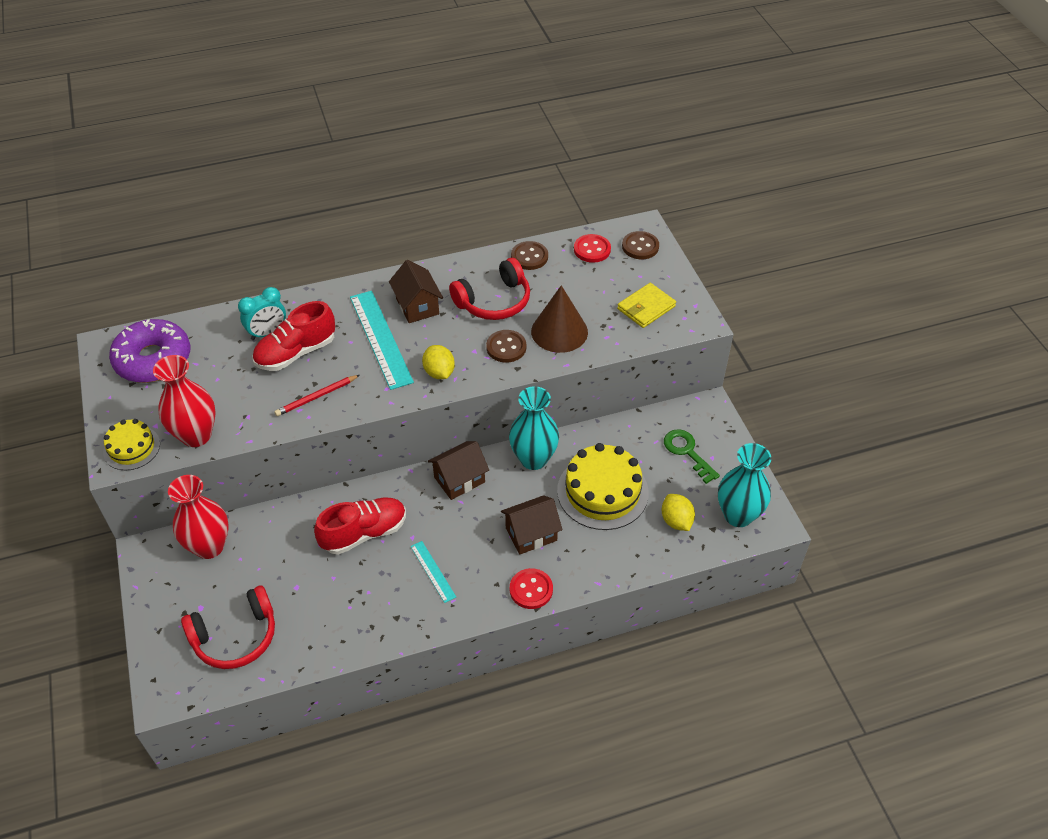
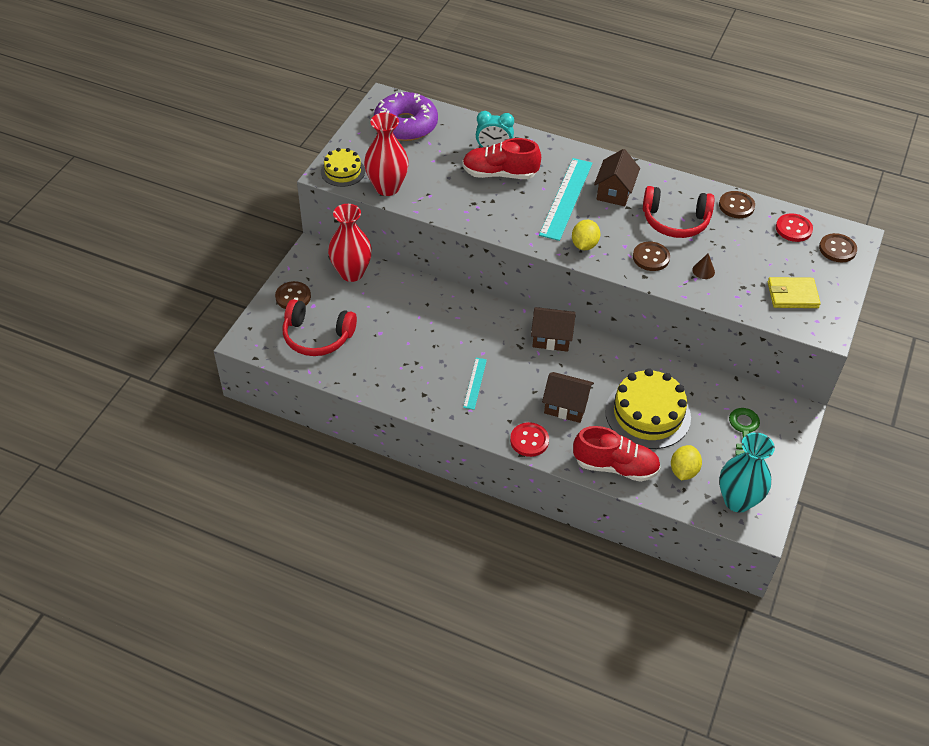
camera: 40 degrees right, 0 degrees up
red pencil [274,375,359,416] -> none
red shoe [314,497,406,555] -> red shoe moved to [573,426,661,482]
turquoise vase [509,386,559,470] -> none
brown cone [531,285,588,353] -> brown cone [692,254,715,279], size x0.42
none -> brown button [275,281,311,309]

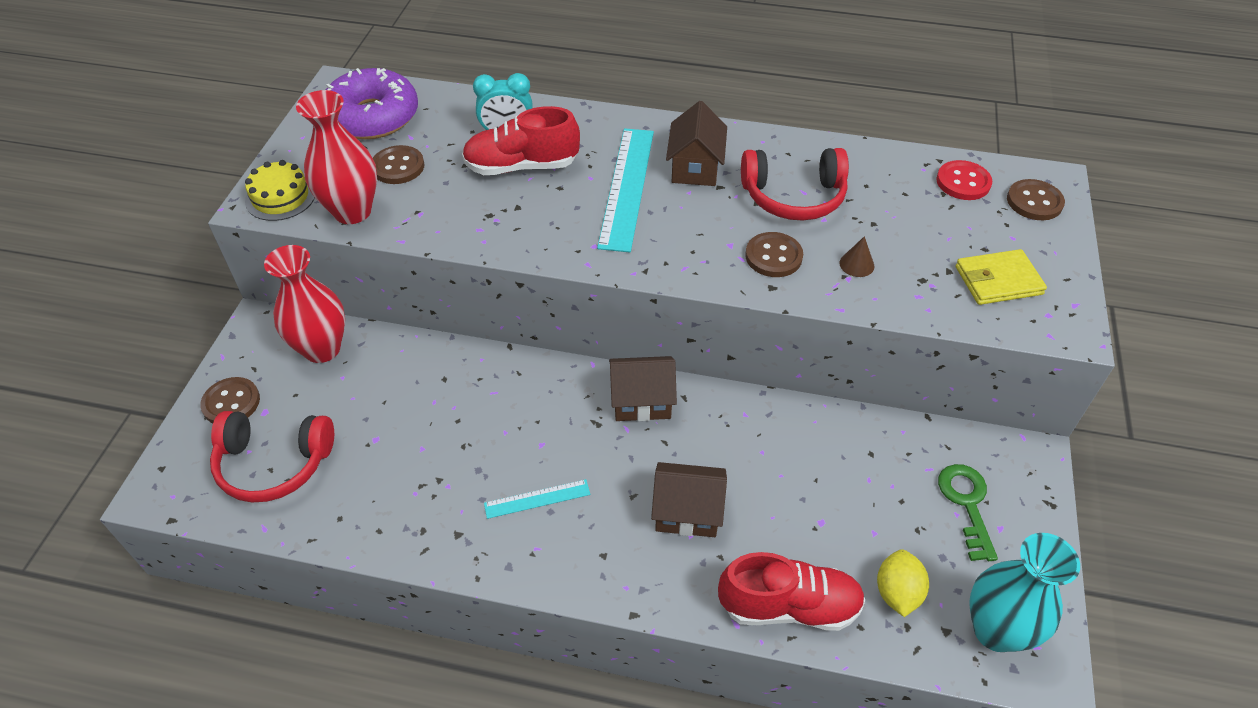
camera: 10 degrees left, 0 degrees up
turquoise ruler [463,358,487,410] -> turquoise ruler turned 75 degrees clockwise [484,479,590,519]
red button [510,422,549,457] -> none
yellow lemon [572,220,600,250] -> none
yellow cake [605,368,691,449] -> none
brown button [719,191,755,218] -> brown button moved to [373,145,424,184]

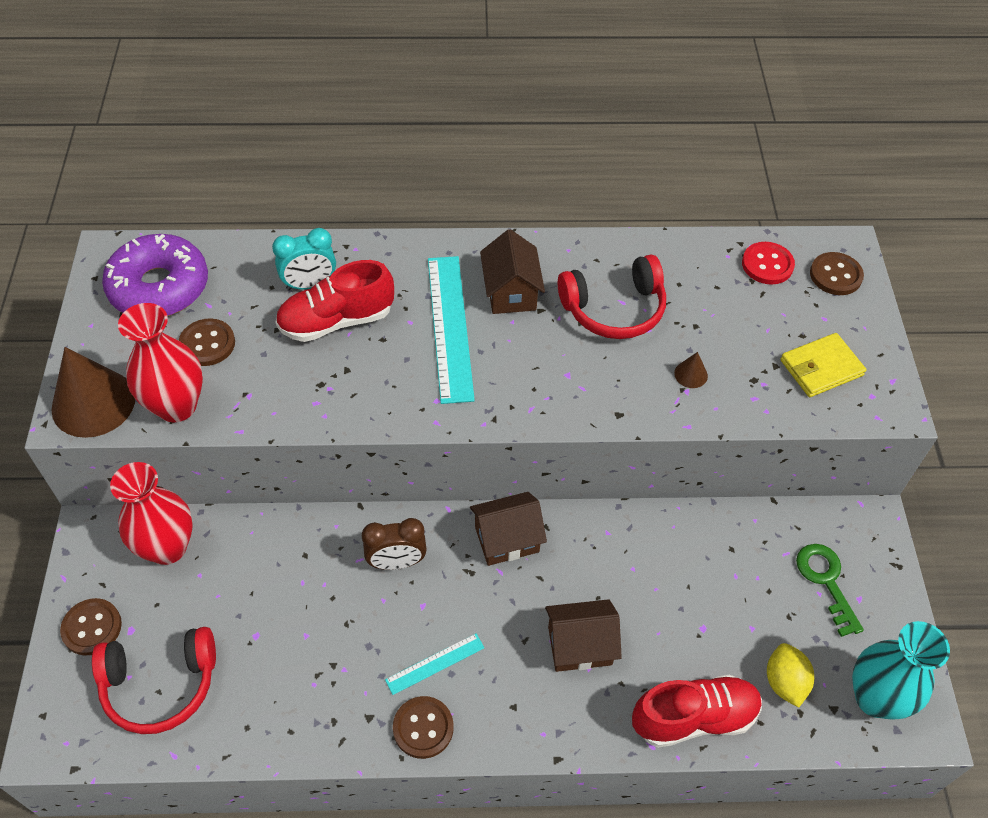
camera: 15 degrees left, 5 degrees up
yellow cake [245,160,315,221] -> brown cone [51,347,135,438]
brown button [745,232,803,277] -> brown button moved to [393,696,454,759]
none -> brown clock [362,518,427,570]

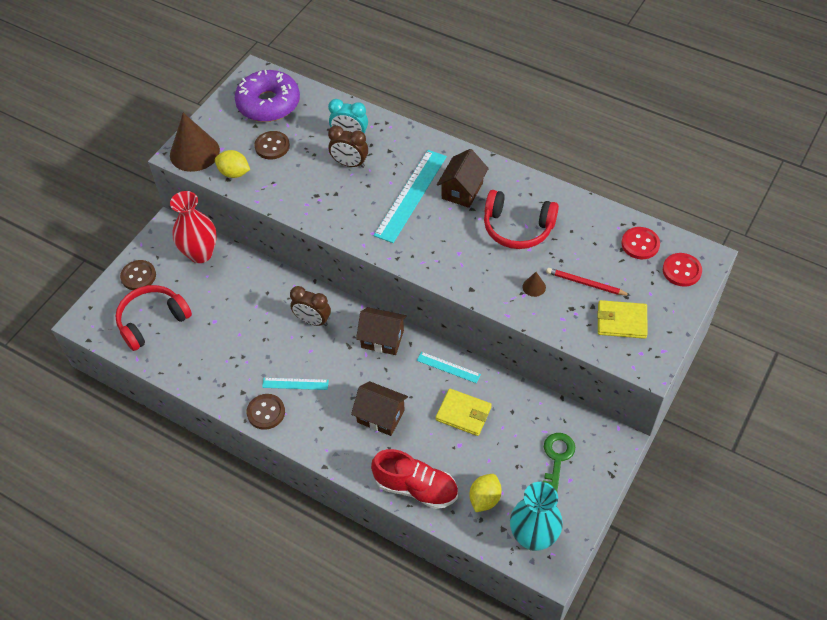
camera: 35 degrees right, 0 degrees up
red headphones [92,627,216,734] -> red headphones turned 120 degrees clockwise [115,285,192,351]
red vase [118,303,203,422] -> yellow lemon [215,150,250,178]
red shoe [276,260,394,342] -> brown clock [328,125,368,168]
brown button [810,252,864,295] -> red button [663,253,702,287]
none -> turquoise ruler [417,352,481,383]
none -> yellow wallet [435,389,492,436]
none -> red pencil [546,268,631,296]

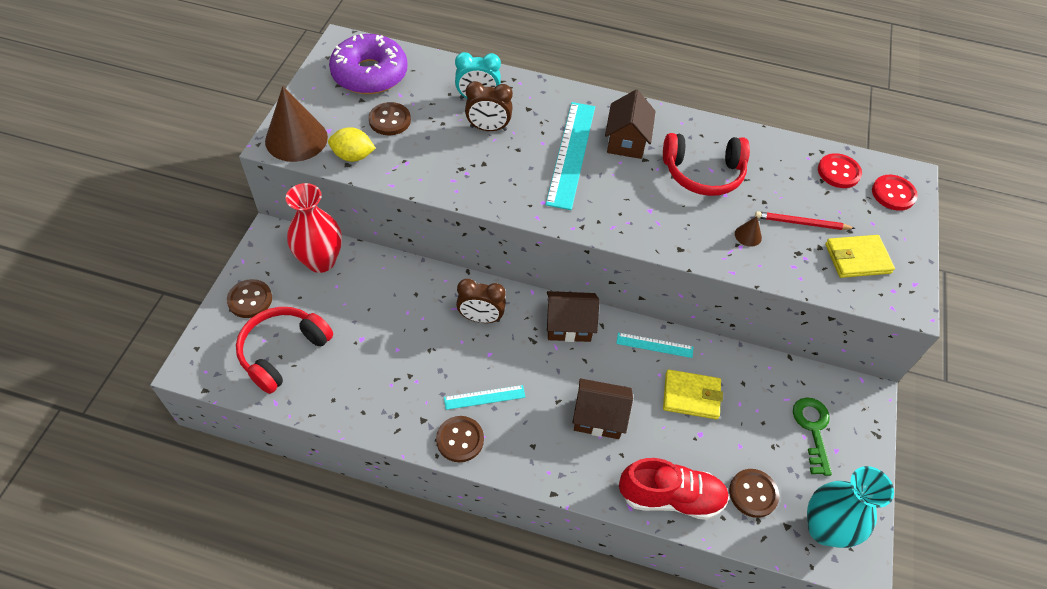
camera: 20 degrees left, 0 degrees up
yellow lemon [469,474,502,512] -> brown button [729,469,779,518]

